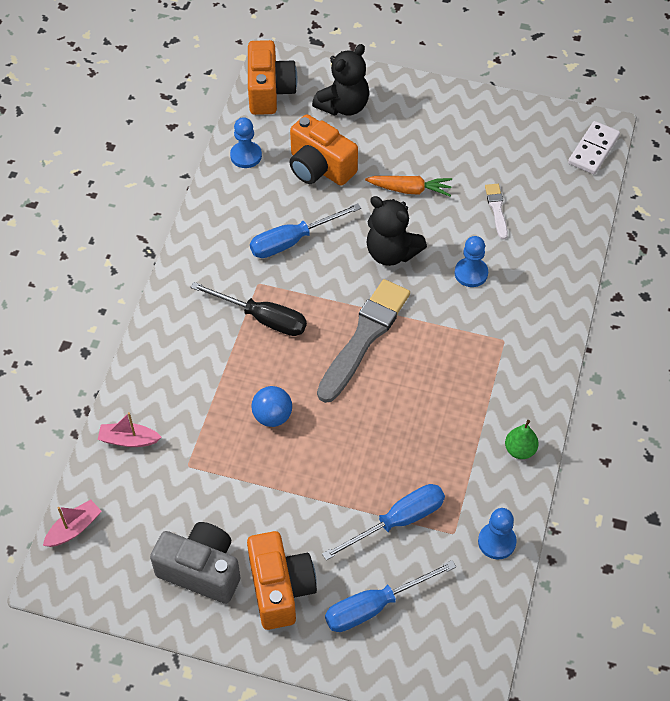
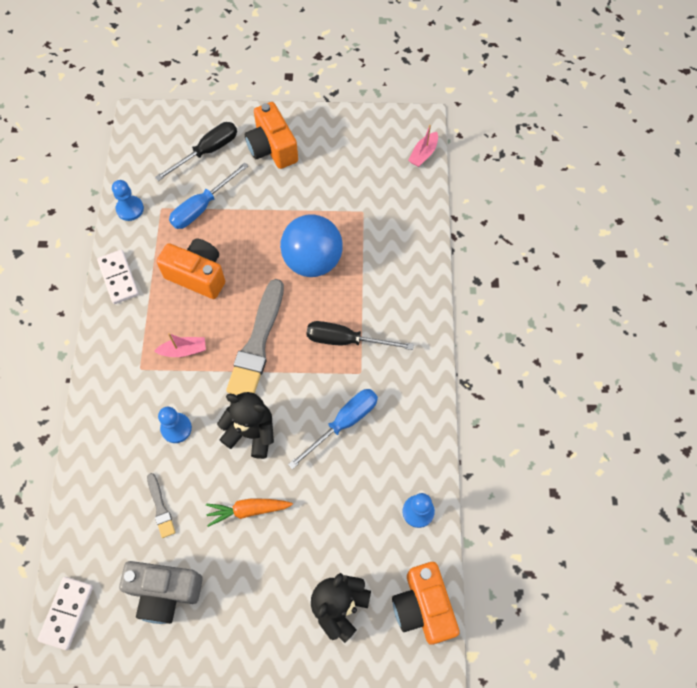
camera: 165 degrees right, 10 degrees up
pink boat [98,412,161,447] -> pink boat moved to [154,333,206,357]
grey camera [150,522,240,604] -> grey camera moved to [119,561,203,624]
blue ball [251,386,292,427] -> blue ball [280,214,343,277], size x1.91
orange camera [290,114,358,186] -> orange camera moved to [156,239,225,299]
blue screwdriver [325,560,456,632] -> black screwdriver [155,122,237,181]
white brush [485,184,508,239] -> grey brush [147,473,175,538]
green pear [505,420,539,459] -> white domino [97,250,139,304]

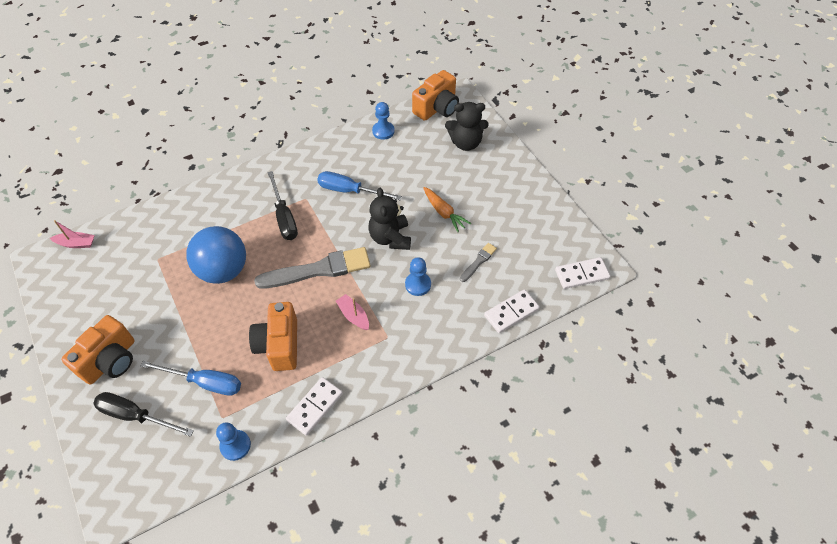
camera: 120 degrees left, 10 degrees down
grey camera [119,561,203,624] -> none
none -> white domino [484,289,540,333]

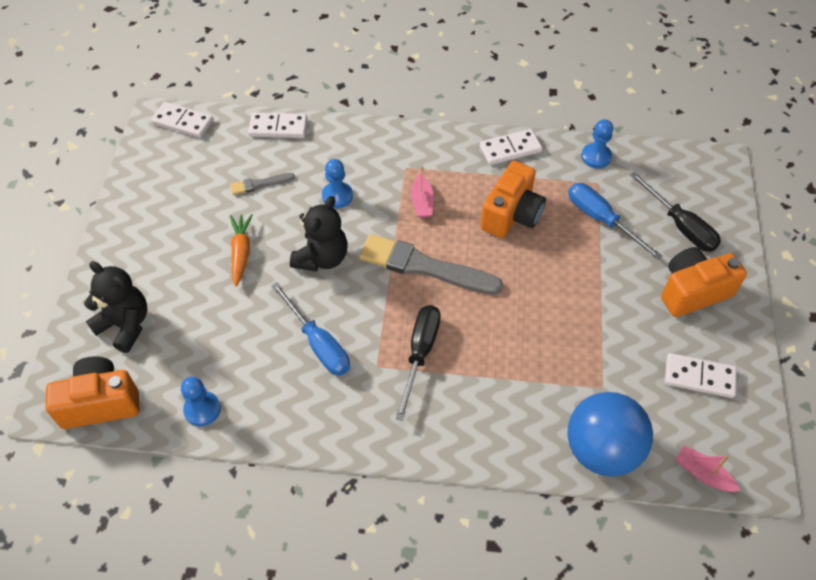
camera: 145 degrees left, 0 degrees up
blue ball [187,226,246,284] -> blue ball moved to [568,392,653,477]
none -> white domino [665,353,737,398]

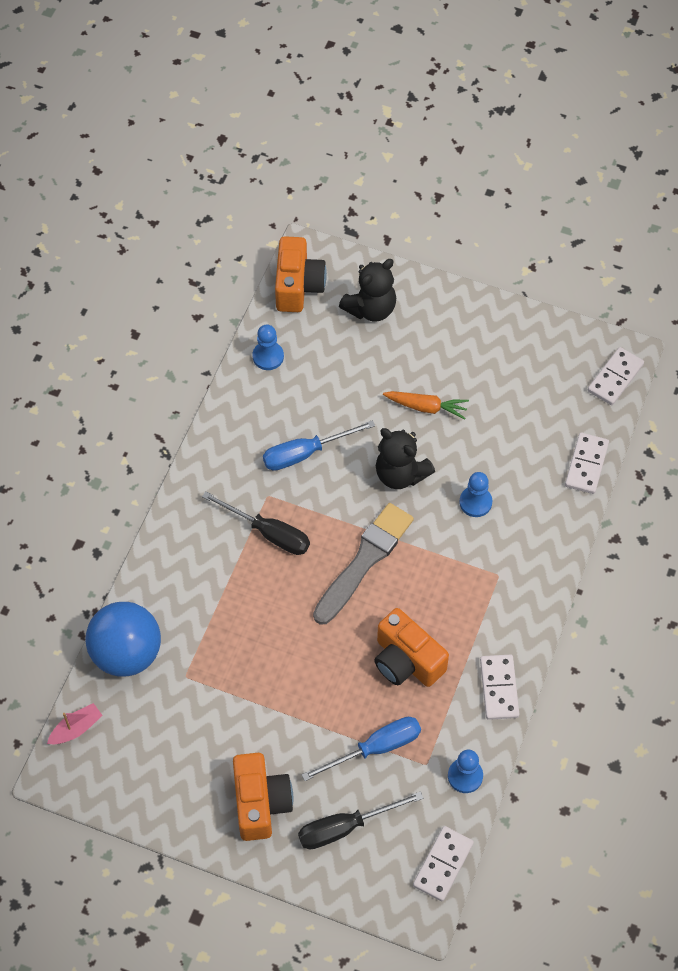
camera: 105 degrees right, 5 degrees up
grey brush [230,173,295,195] -> none
pink boat [411,166,434,218] -> none
white domino [665,353,737,398] -> white domino moved to [413,826,474,901]

